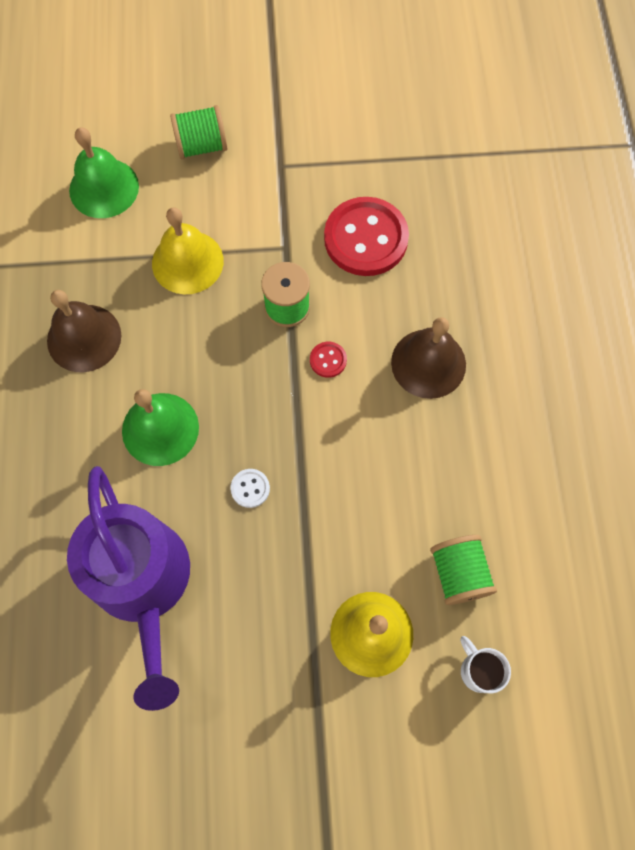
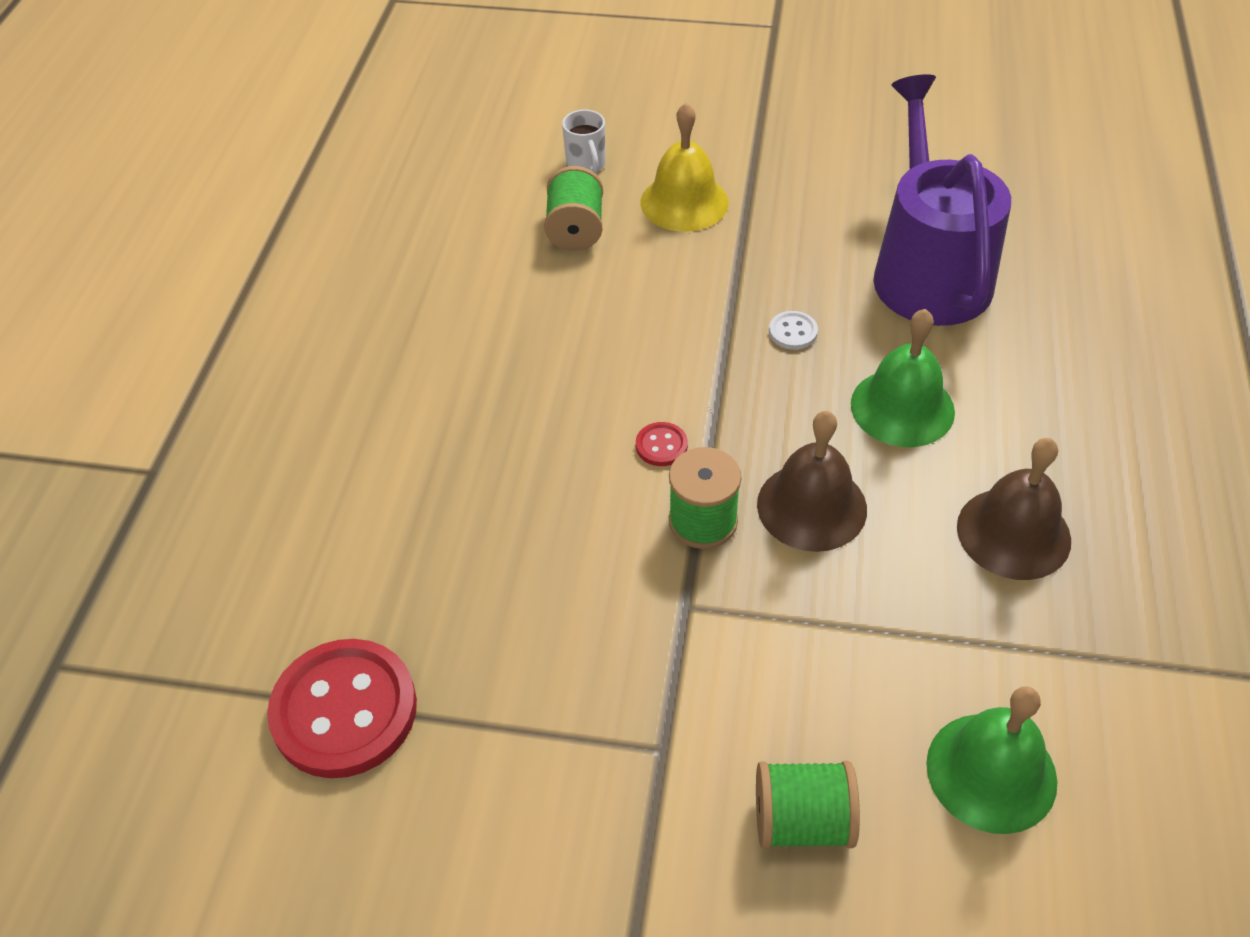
camera: 165 degrees left, 20 degrees down
yellow bell [152,207,224,294] -> none
red button [324,197,409,276] -> red button moved to [267,639,417,778]
brown bell [391,317,466,399] -> brown bell moved to [757,411,867,552]

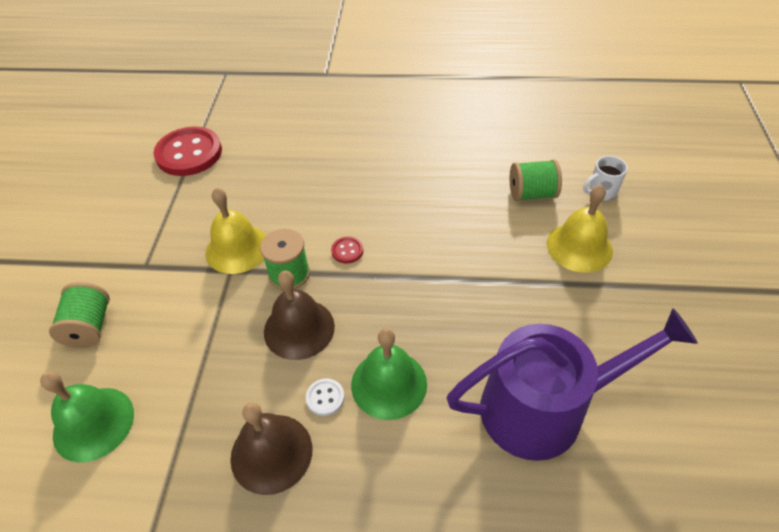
camera: 85 degrees right, 0 degrees up
white button [769,311,818,350] -> white button moved to [306,378,344,416]
none -> yellow bell [206,188,266,274]

